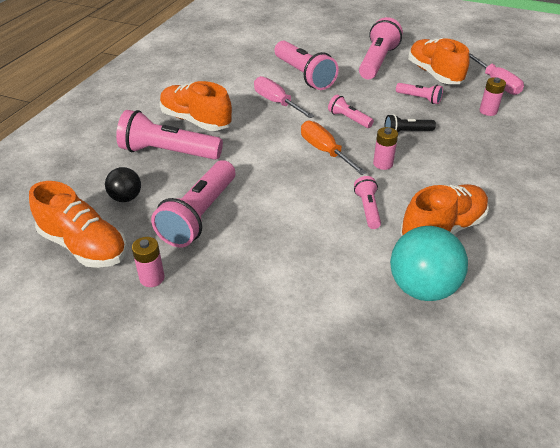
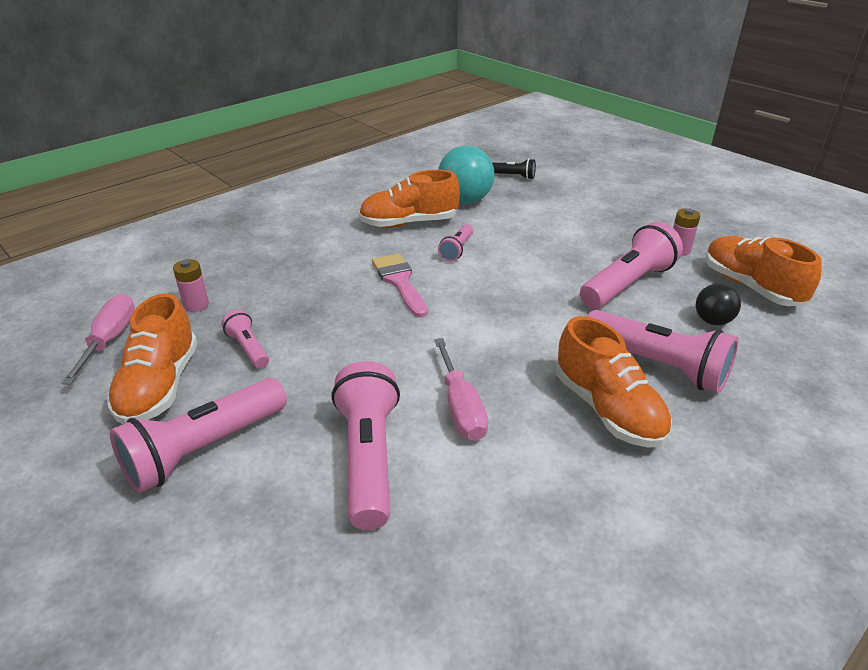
camera: 155 degrees left, 5 degrees down
orange screwdriver [301,121,367,175] -> none
pink flashlight [328,94,374,128] -> none
pink battery [373,127,398,170] -> pink brush [372,254,428,318]
black flashlight [385,114,436,132] -> black flashlight moved to [492,158,536,180]

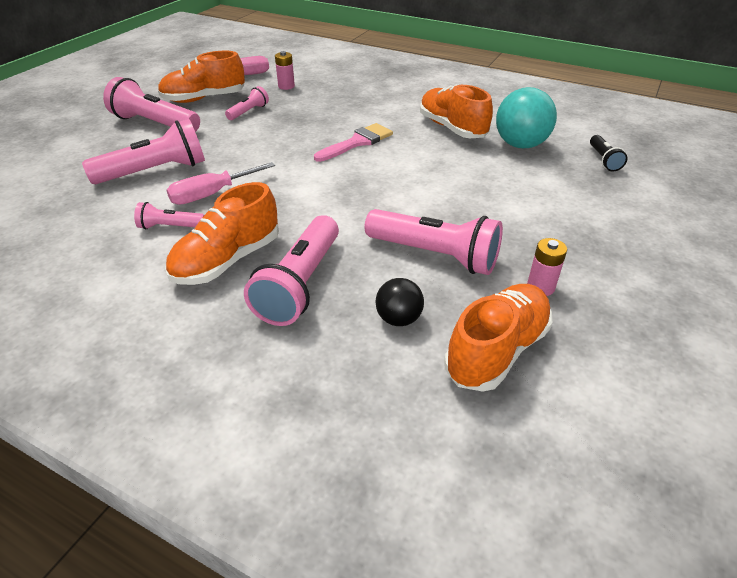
camera: 70 degrees right, 5 degrees up
pink flashlight [438,224,473,262] -> pink flashlight moved to [134,202,204,229]

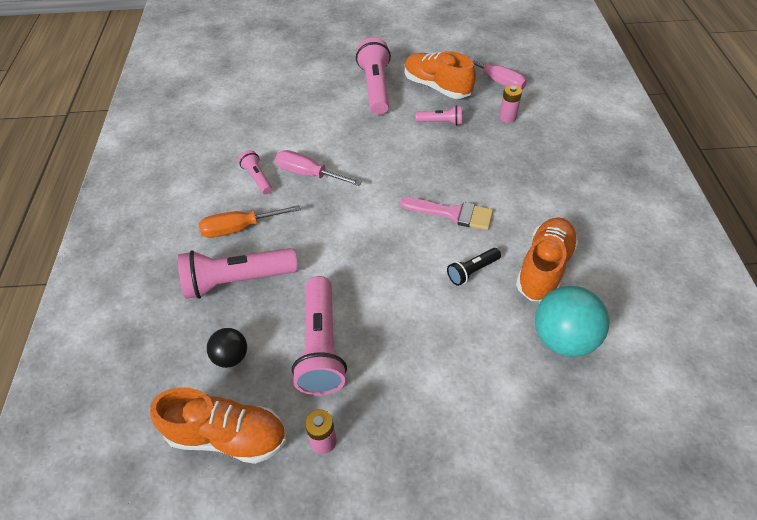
camera: 60 degrees right, 10 degrees up
pink flashlight [82,119,205,184] -> none
orange shoe [165,182,279,285] -> orange screwdriver [199,205,301,238]
black flashlight [590,135,628,172] -> black flashlight moved to [447,248,501,286]

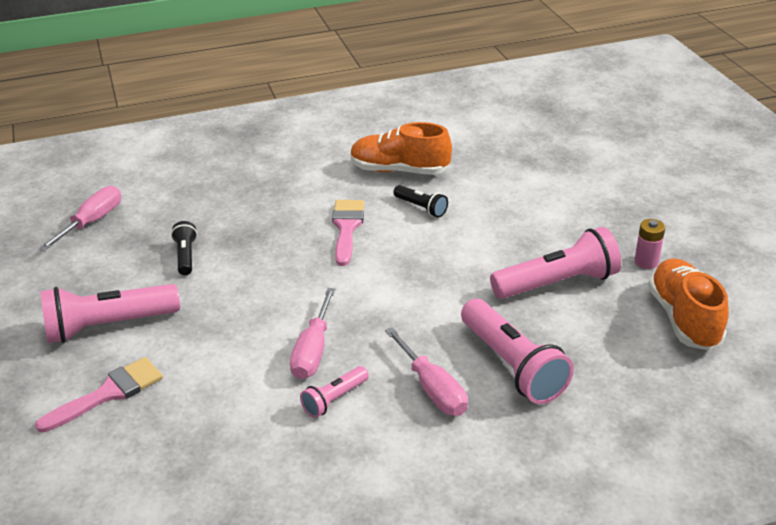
camera: 105 degrees left, 15 degrees down
orange screwdriver [199,205,301,238] -> pink screwdriver [385,327,468,416]
black ball [207,328,247,368] -> none
orange shoe [405,51,476,99] -> none
pink flashlight [416,105,462,126] -> black flashlight [171,221,197,275]
pink battery [499,85,522,123] -> none
turquoise ball [535,286,609,357] -> none
none -> pink brush [35,357,163,433]

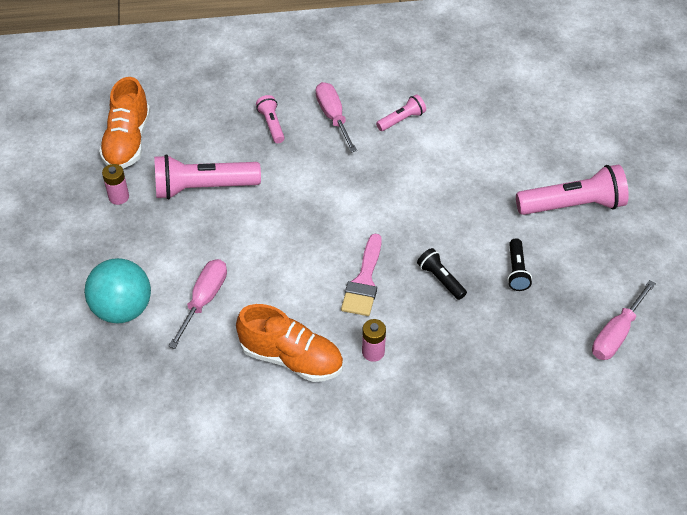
camera: 170 degrees left, 15 degrees up
pink brush [35,357,163,433] -> none
pink screwdriver [290,288,335,379] -> pink screwdriver moved to [168,259,227,349]
black flashlight [393,185,448,218] -> black flashlight moved to [417,248,467,300]
pink flashlight [461,299,574,404] -> pink flashlight [256,95,285,143], size x0.52
none -> turquoise ball [84,258,151,324]
none -> pink battery [362,319,386,362]

